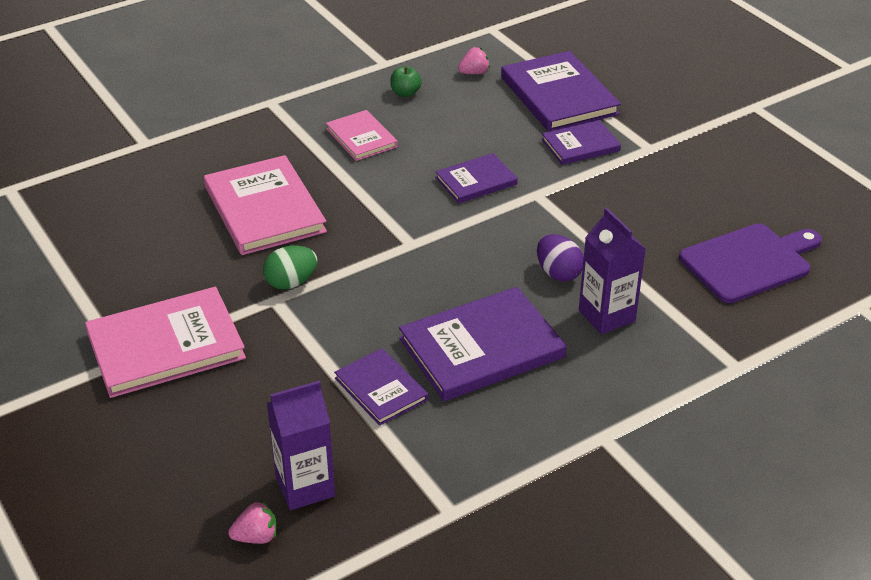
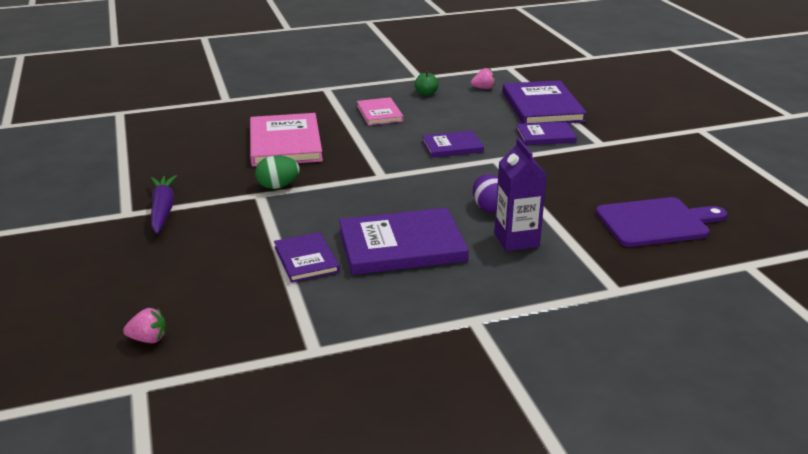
camera: 15 degrees right, 10 degrees down
pink book [85,287,246,398] -> purple carrot [151,175,177,234]
purple carton [267,380,335,510] -> none

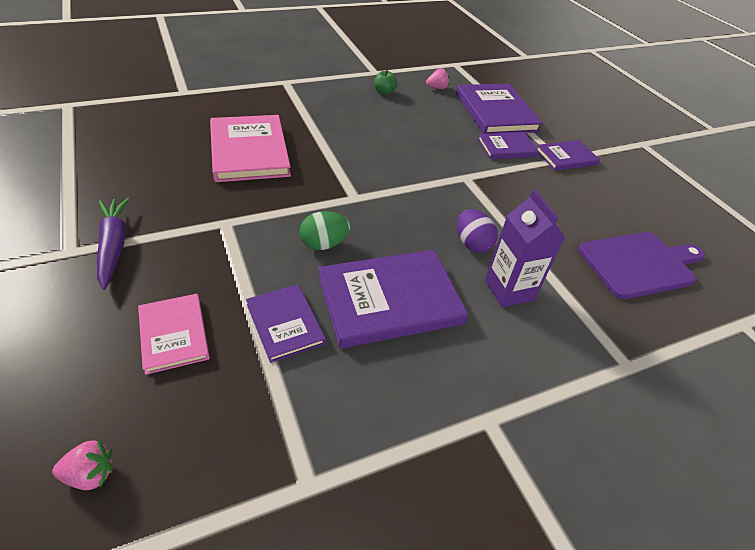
camera: 10 degrees left, 15 degrees up
green egg [255,155,300,189] -> green egg moved to [299,211,350,250]
pink book [357,97,404,125] -> pink book moved to [138,294,210,375]
purple book [422,130,484,158] -> purple book moved to [537,140,600,171]

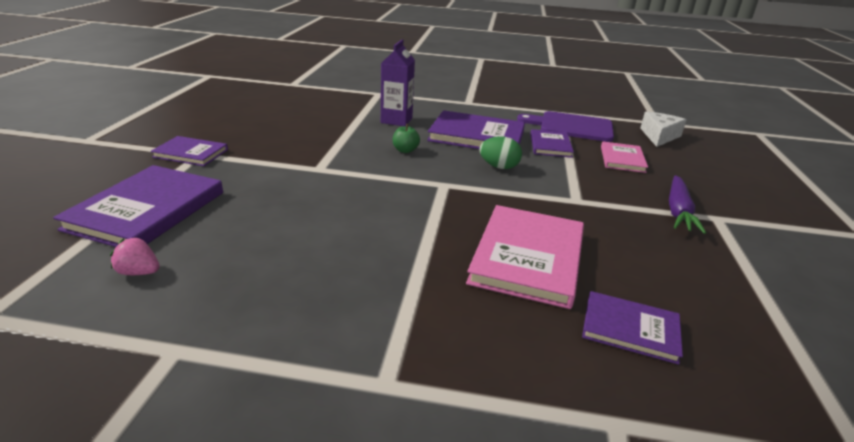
camera: 145 degrees left, 15 degrees down
pink strawberry [52,440,113,490] -> white cheese [640,112,686,147]
green apple [374,70,397,95] -> green apple moved to [393,124,420,153]
purple egg [457,209,498,253] -> none
purple book [478,132,539,159] -> purple book moved to [582,291,683,365]
purple cutting board [578,232,705,299] -> purple cutting board moved to [517,111,614,142]

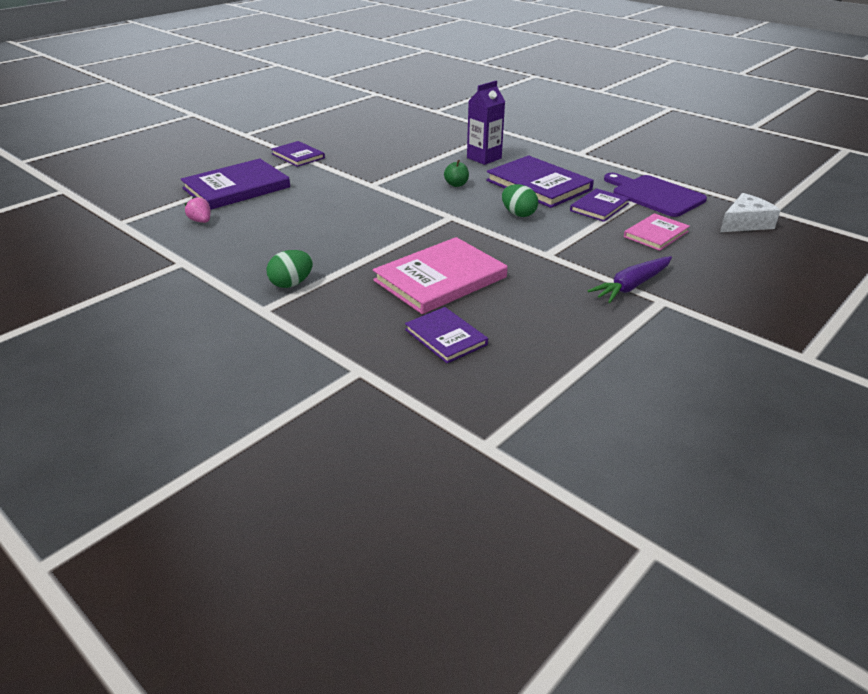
camera: 35 degrees right, 5 degrees up
none -> green egg [267,250,313,288]

